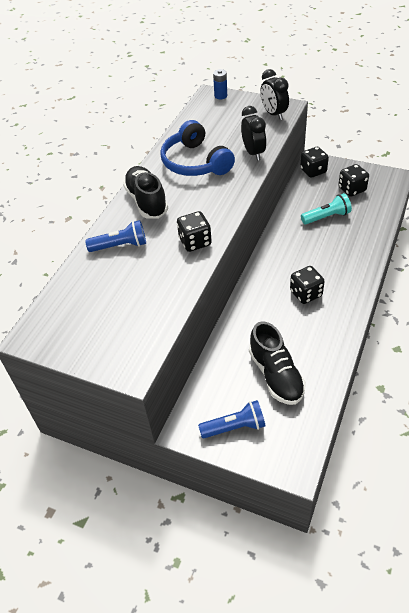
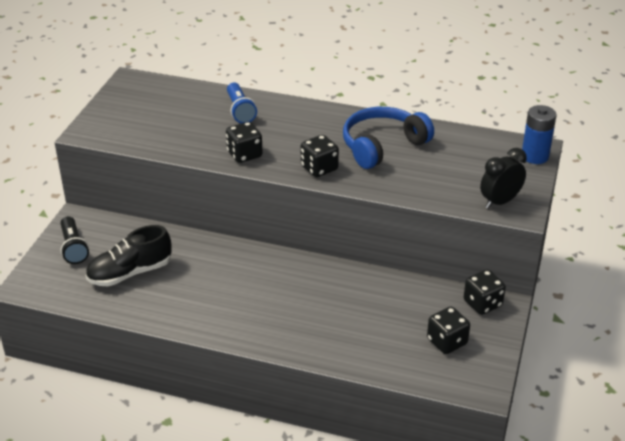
camera: 80 degrees right, 10 degrees down
black shoe [123,166,168,219] -> none
blue flashlight [198,400,265,438] -> black flashlight [61,216,89,264]
blue battery [213,69,227,99] -> blue battery [522,105,556,164], size x1.53
black clock [241,106,266,161] -> none
black dice [290,266,325,304] -> black dice moved to [301,135,339,177]
turquoise flashlight [301,193,352,224] -> none

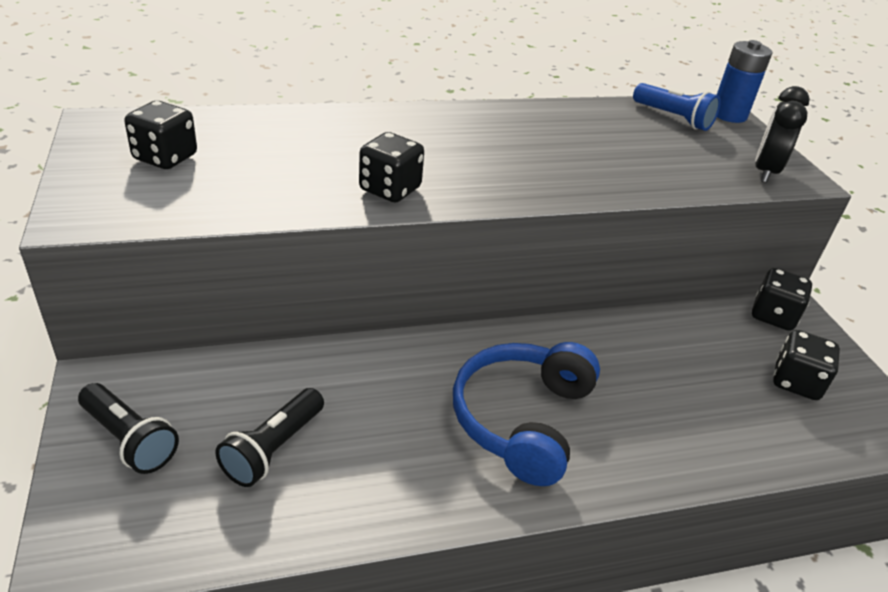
camera: 35 degrees left, 0 degrees up
black shoe [86,225,171,286] -> black flashlight [215,388,324,487]
blue flashlight [227,82,257,123] -> blue flashlight moved to [633,83,721,131]
black dice [301,135,339,177] -> black dice moved to [124,101,197,169]
blue headphones [343,107,434,169] -> blue headphones moved to [453,342,600,486]

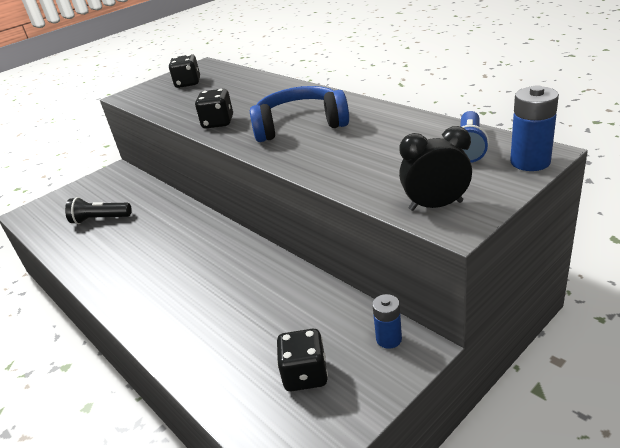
camera: 70 degrees right, 5 degrees down
black flashlight [78,383,179,474] -> none
blue headphones [453,342,600,486] -> blue headphones moved to [250,86,349,142]
black dice [752,268,812,331] -> blue battery [372,294,402,349]

